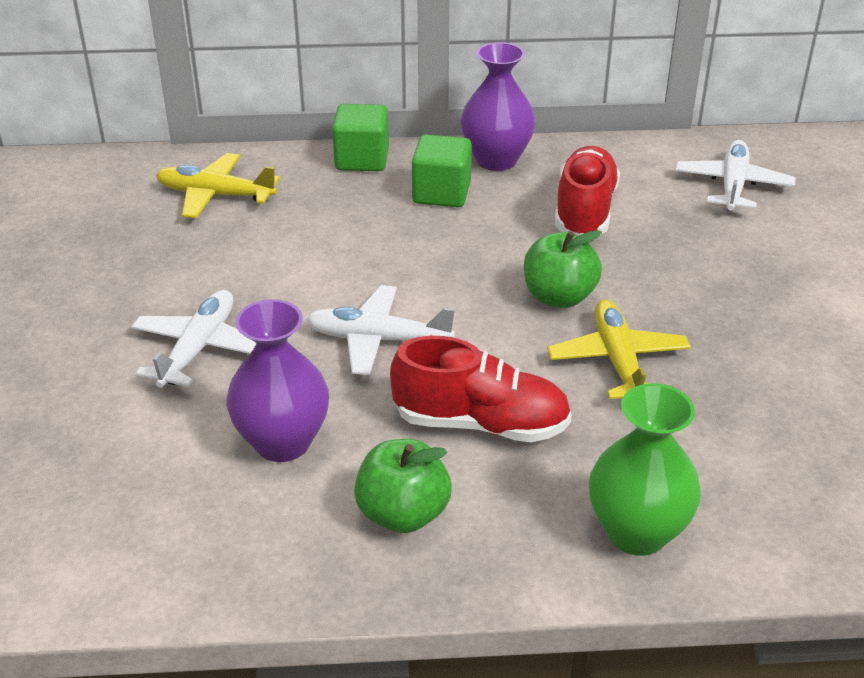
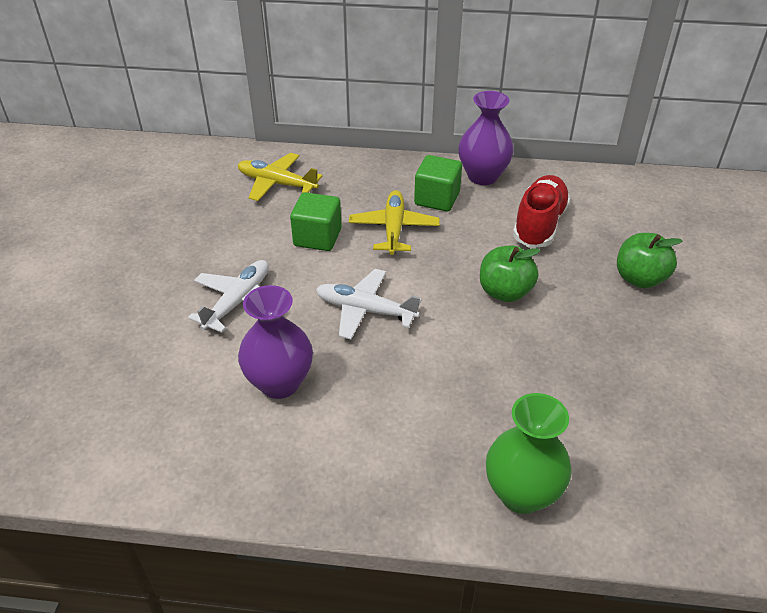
camera: 10 degrees right, 5 degrees up
green cube [332,104,389,171] -> green cube moved to [290,192,342,251]
green apple [354,439,452,533] -> green apple moved to [617,233,682,288]
red shoe [390,336,572,442] -> none
yellow plane [547,299,691,399] -> yellow plane moved to [349,190,439,255]
white plane [675,140,795,211] -> none

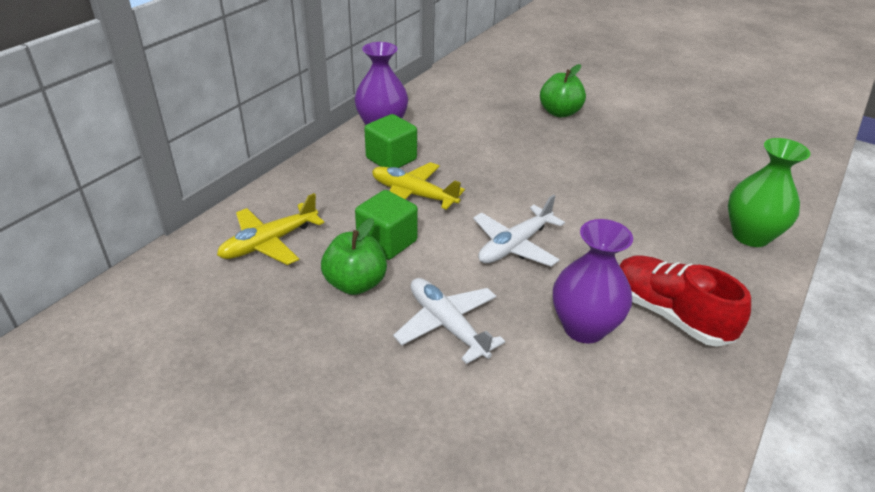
camera: 65 degrees left, 5 degrees down
green apple [480,246,540,302] -> green apple moved to [321,218,387,295]
red shoe [513,175,571,248] -> red shoe moved to [619,255,751,347]

